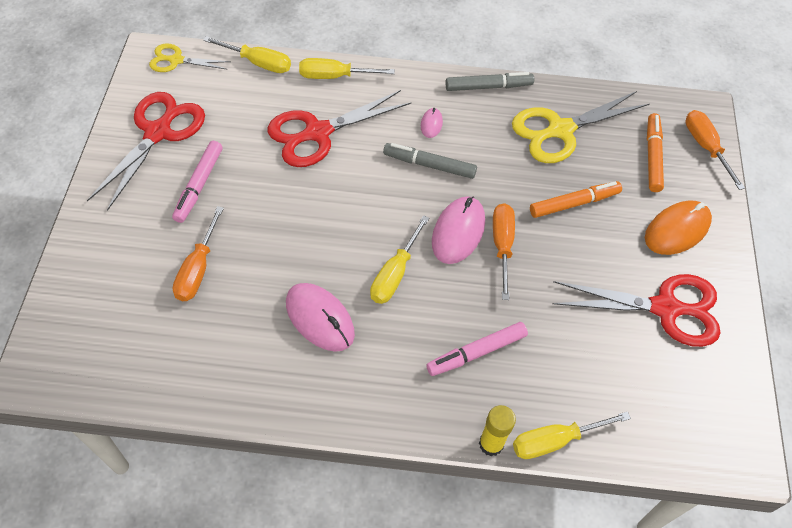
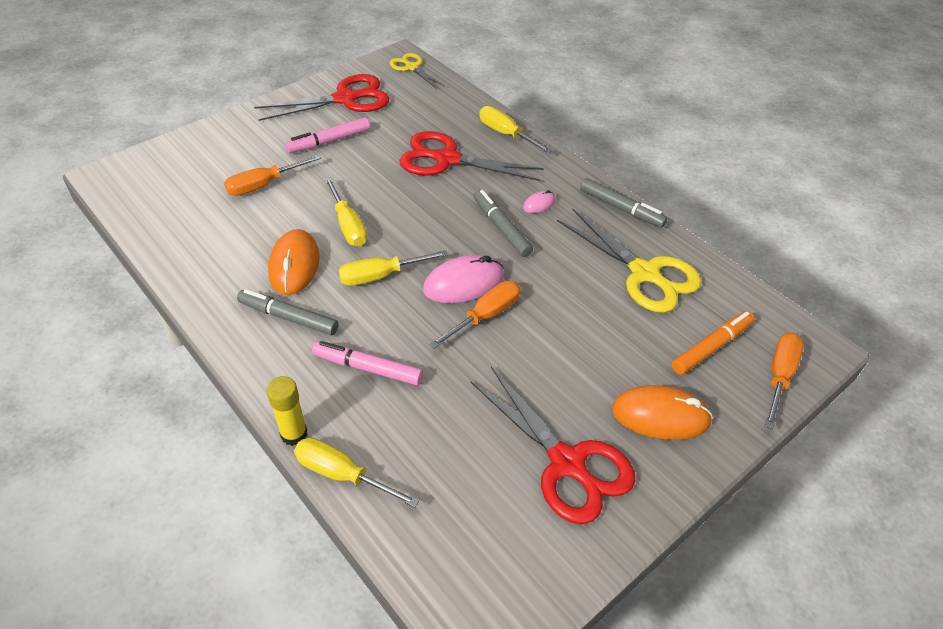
camera: 45 degrees right, 10 degrees down
yellow screwdriver [203,36,291,73] -> yellow screwdriver moved to [324,177,367,246]
pink mouse [286,283,355,352] -> orange mouse [268,229,320,295]
yellow scissors [512,91,649,163] -> yellow scissors turned 150 degrees counterclockwise [557,209,702,313]
orange marker [530,181,622,218] -> none
none -> grey marker [237,289,338,336]

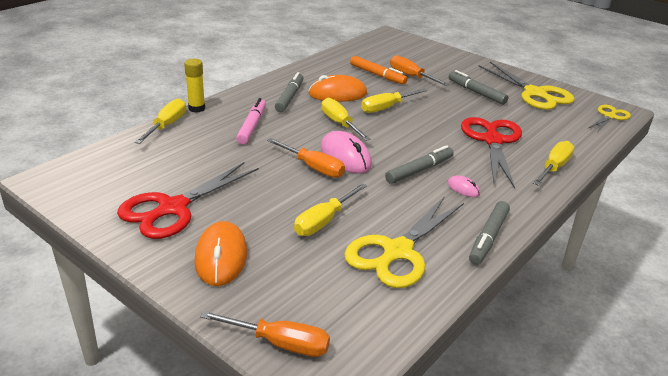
camera: 80 degrees right, 15 degrees down
red scissors [254,74,389,121] -> yellow scissors [478,62,575,110]
pink marker [285,118,370,153] -> grey marker [449,70,508,105]
orange marker [672,311,755,375] -> orange marker moved to [350,56,408,85]
none -> yellow screwdriver [294,183,367,236]

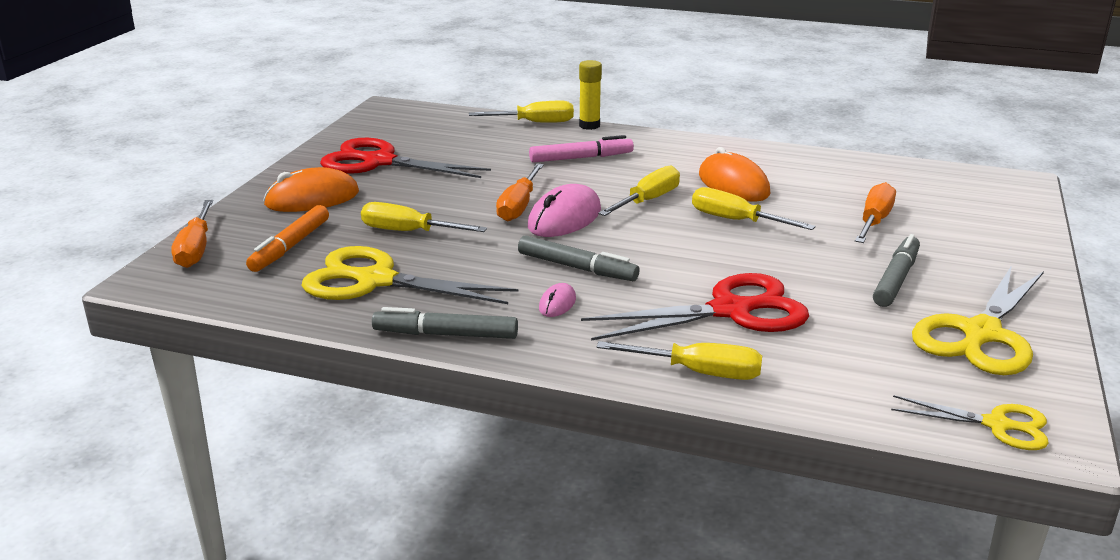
camera: 70 degrees right, 5 degrees down
grey marker [275,72,303,112] -> none
orange marker [350,56,408,85] -> orange marker moved to [246,205,329,272]

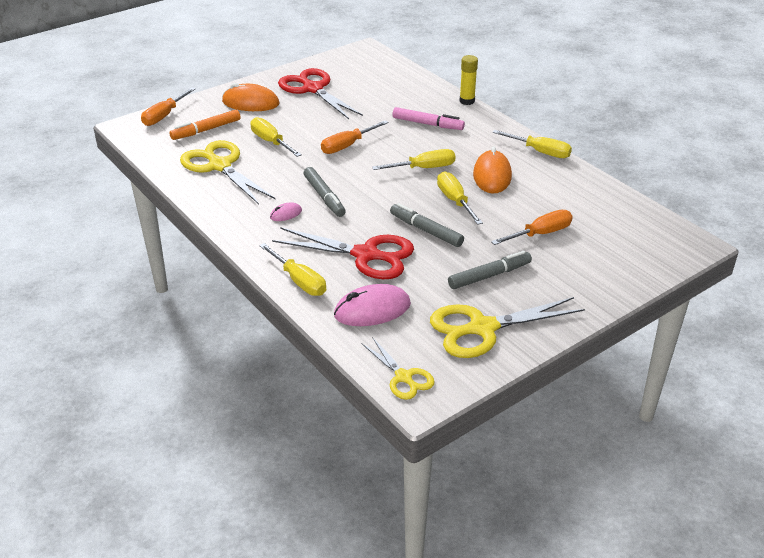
camera: 35 degrees right, 10 degrees up
grey marker [372,307,518,339] -> grey marker moved to [390,203,464,247]
yellow screwdriver [469,101,574,123] -> yellow screwdriver moved to [492,130,572,158]
pink mouse [528,184,601,237] -> pink mouse moved to [334,284,411,326]

